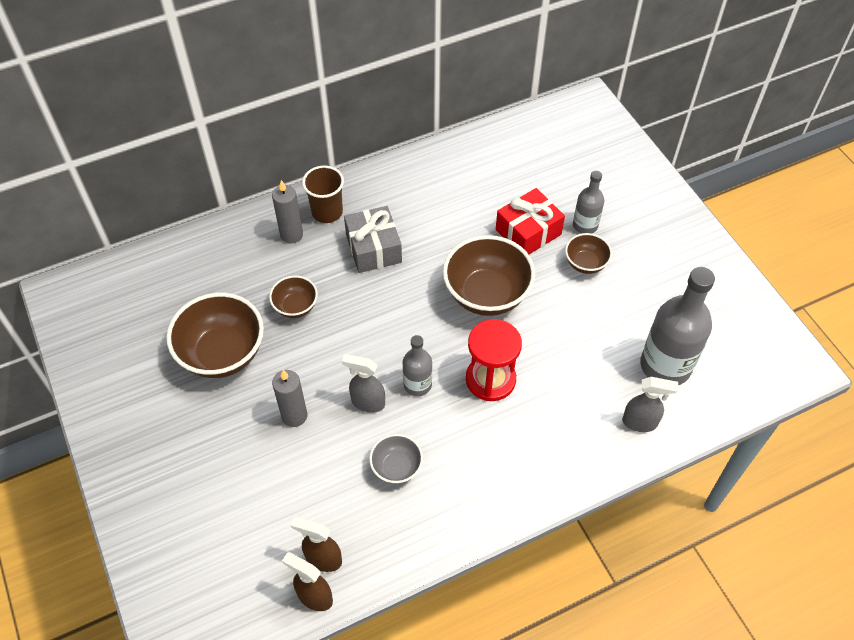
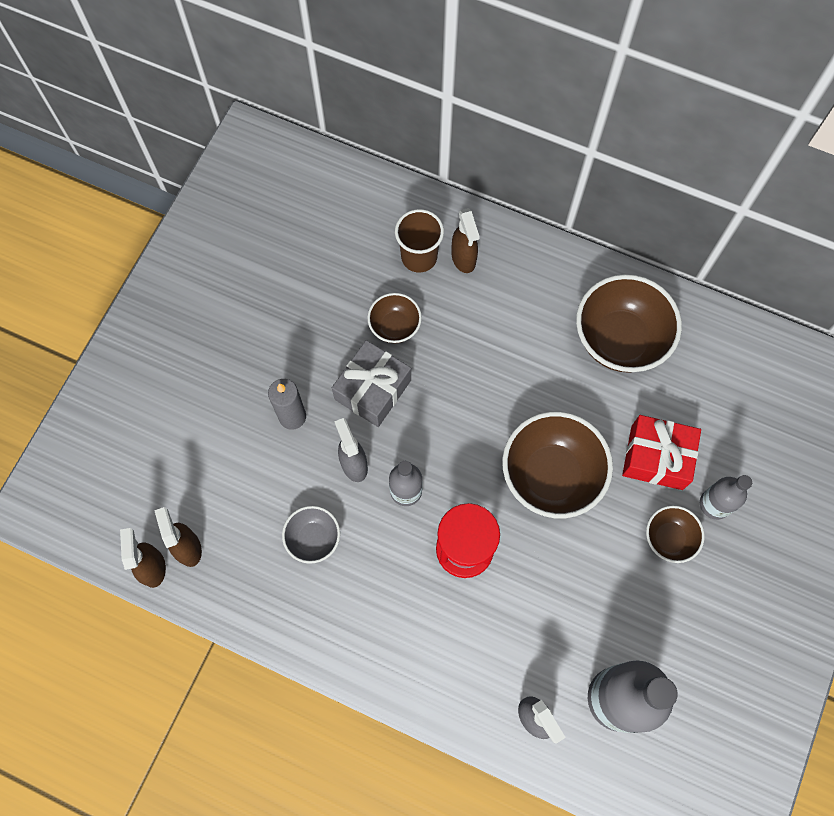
camera: 50 degrees right, 15 degrees up
brown bowl [166,293,264,378] -> brown bowl moved to [576,274,682,373]
grey candle [272,180,303,244] -> brown spray bottle [452,208,480,273]
brown cup [302,166,344,223] -> brown cup moved to [395,209,444,273]
grey gift [344,206,402,273] -> grey gift moved to [332,340,411,427]

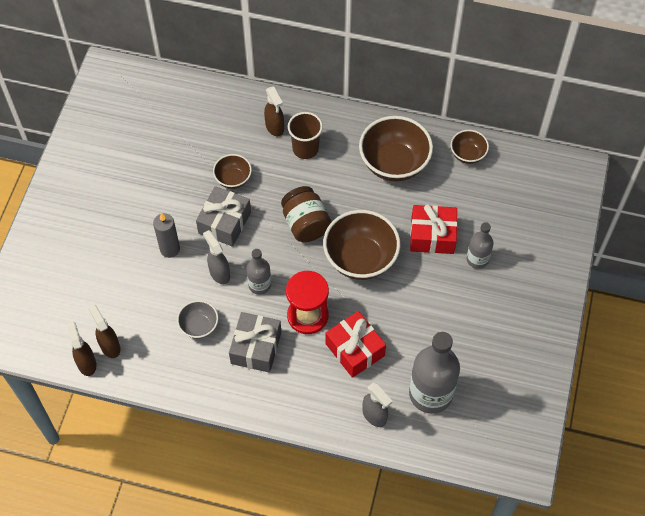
camera: 10 degrees left, 10 degrees down
brown cup [395,209,444,273] -> brown cup moved to [288,112,323,159]
brown bowl [646,505,705,563] -> brown bowl moved to [451,130,489,164]
none -> grey gift [229,312,281,373]
none -> brown jar [281,186,331,242]
none -> red gift [326,311,386,378]

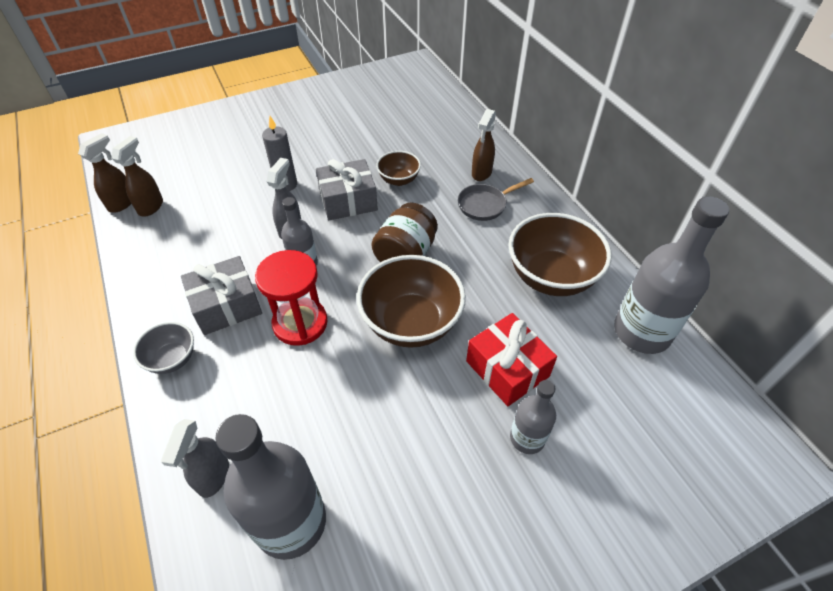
camera: 50 degrees right, 10 degrees down
grey bowl [177,300,218,339] -> grey bowl moved to [133,322,194,374]
brown cup [288,112,323,159] -> grey pan [458,178,534,221]
red gift [326,311,386,378] -> none
brown bowl [451,130,489,164] -> grey bottle [614,196,729,354]

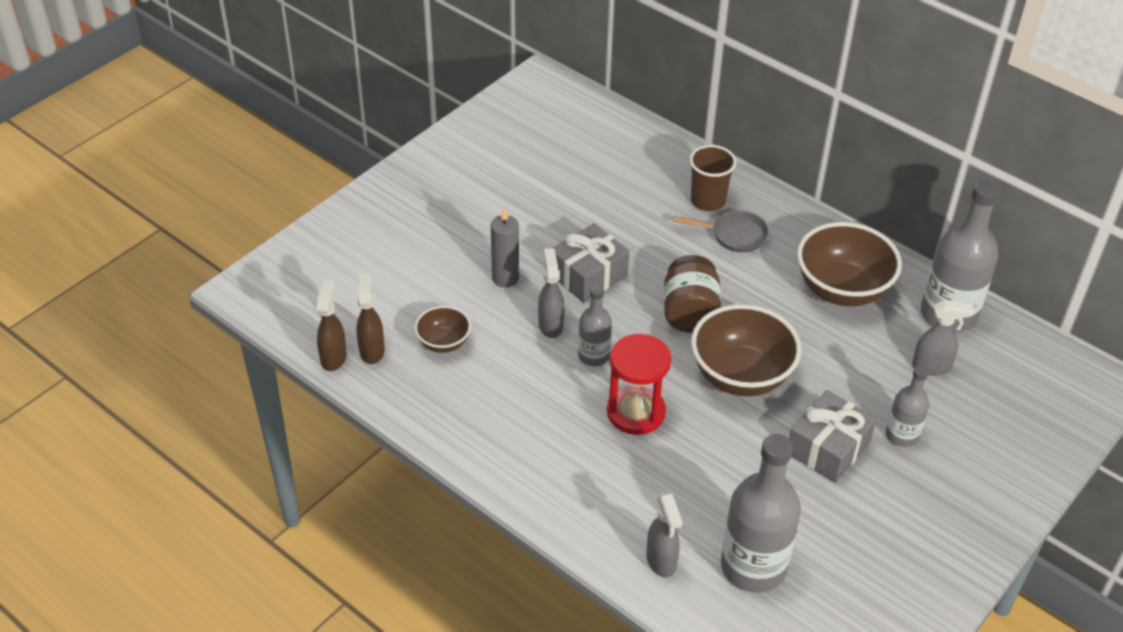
camera: 25 degrees left, 5 degrees down
grey bowl [133,322,194,374] -> none
grey gift [181,256,262,335] -> grey gift moved to [789,390,876,483]
brown bowl [376,151,421,186] -> brown bowl moved to [414,306,471,353]
grey pan [458,178,534,221] -> grey pan turned 120 degrees counterclockwise [673,210,769,252]
red gift [466,313,557,406] -> none
brown spray bottle [472,109,496,181] -> brown cup [689,145,736,211]
none -> grey spray bottle [912,300,974,376]

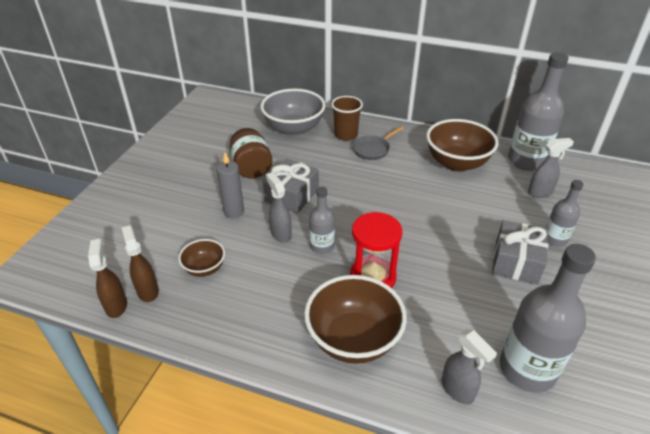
camera: 20 degrees left, 5 degrees down
brown jar [664,255,721,333] -> brown jar moved to [230,128,272,178]
grey pan [673,210,769,252] -> grey pan turned 150 degrees clockwise [352,126,404,160]
brown bowl [691,304,802,396] -> brown bowl moved to [304,275,407,364]
none -> grey bowl [261,89,326,136]

